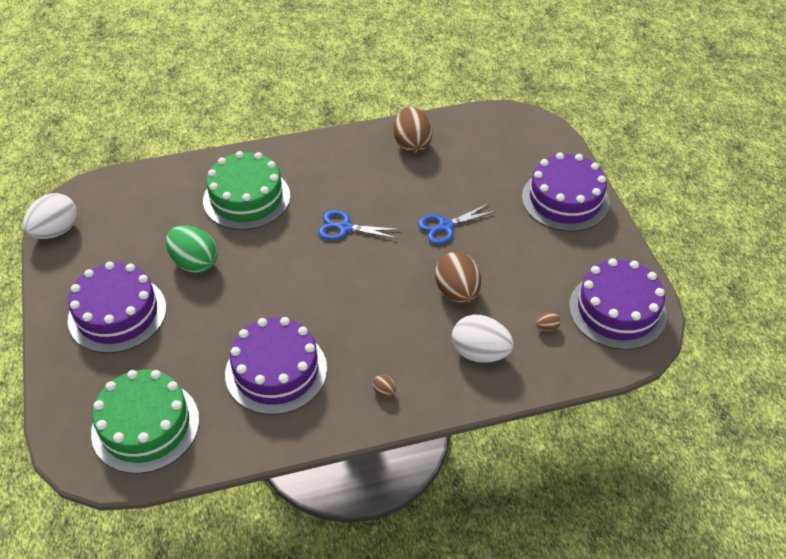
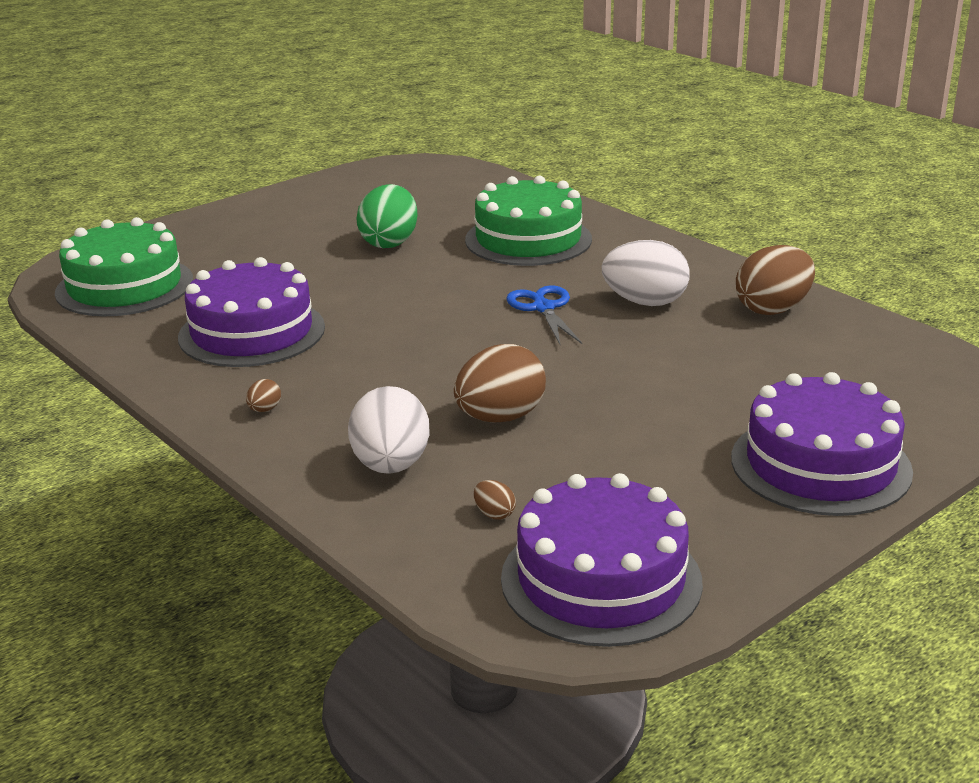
camera: 65 degrees right, 20 degrees down
white egg [23,193,77,239] -> white egg moved to [602,240,690,306]
purple cake [68,262,166,353] -> none
blue scissors [418,203,496,244] -> none

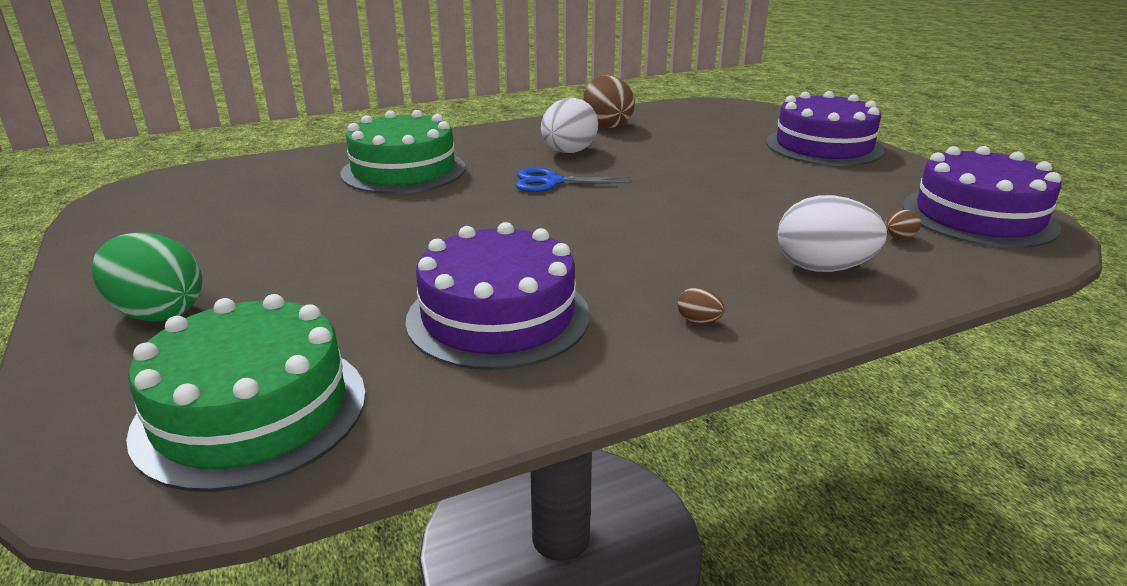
camera: 75 degrees left, 0 degrees up
green egg [356,184,418,248] -> green egg moved to [92,233,202,322]
brown egg [454,344,546,423] -> none

